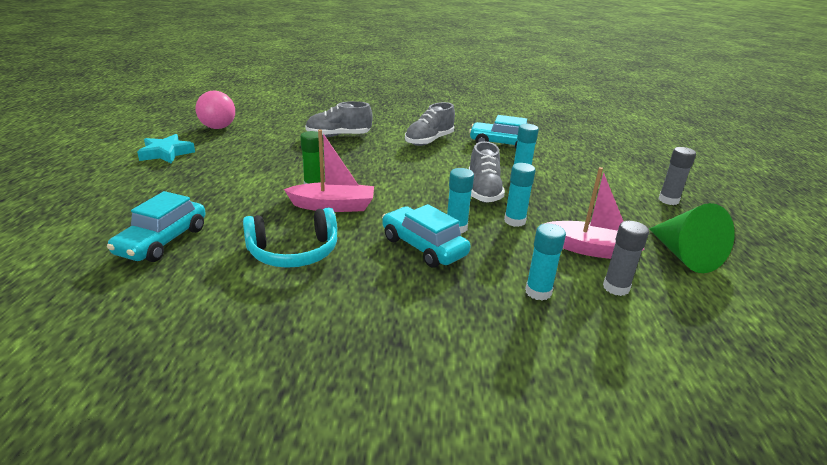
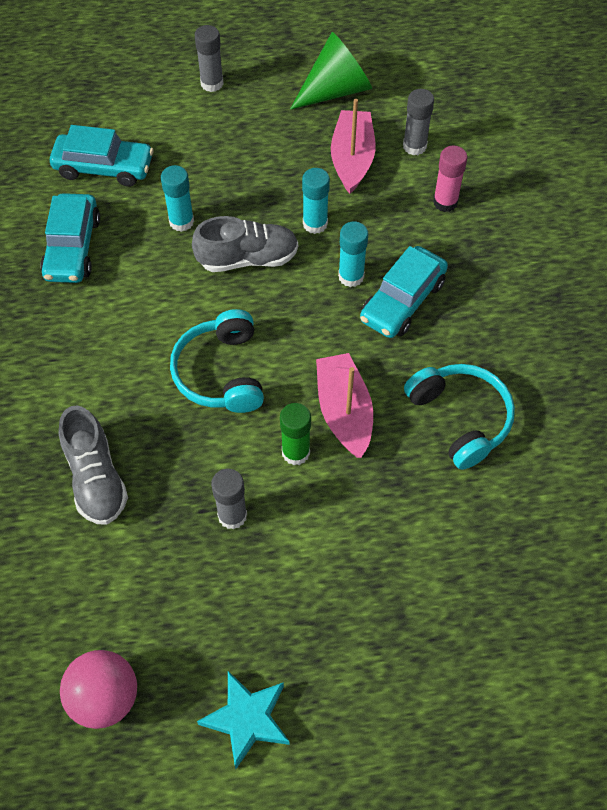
camera: 100 degrees left, 30 degrees up
turquoise car [107,191,206,262] -> turquoise car moved to [50,125,154,187]
grey shoe [405,102,455,146] -> none
turquoise glue stick [525,223,566,300] -> pink glue stick [433,146,467,212]
none -> turquoise headphones [170,309,264,413]
none -> grey glue stick [211,469,247,530]

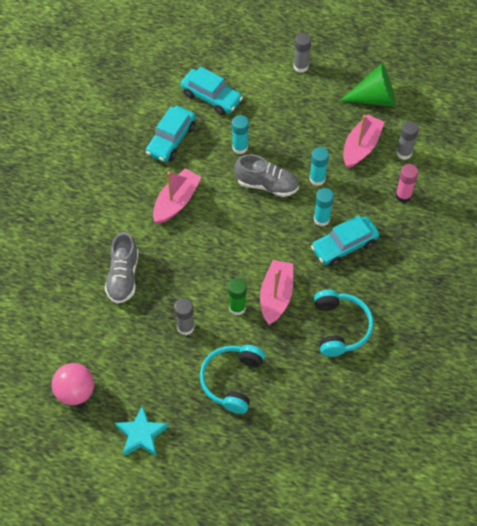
camera: 25 degrees right, 0 degrees up
turquoise headphones [170,309,264,413] -> turquoise headphones moved to [200,345,265,414]
none -> pink boat [153,168,202,224]

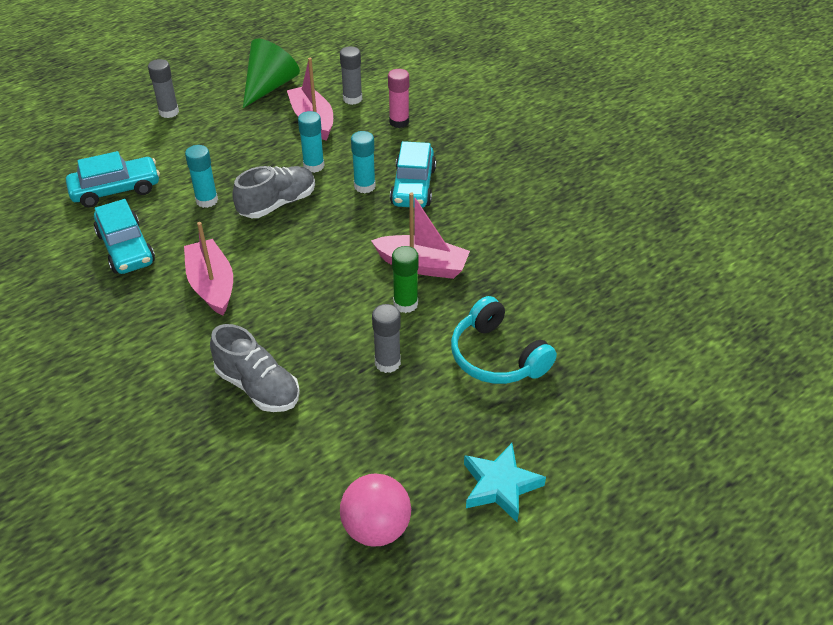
camera: 55 degrees left, 15 degrees down
pink boat [260,260,293,325] -> pink boat turned 150 degrees clockwise [371,193,470,279]
turquoise headphones [314,290,373,357] -> none

